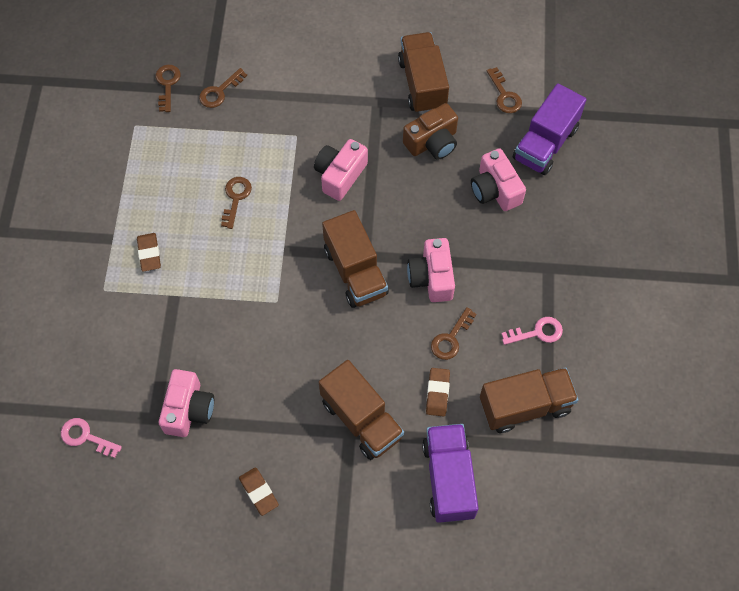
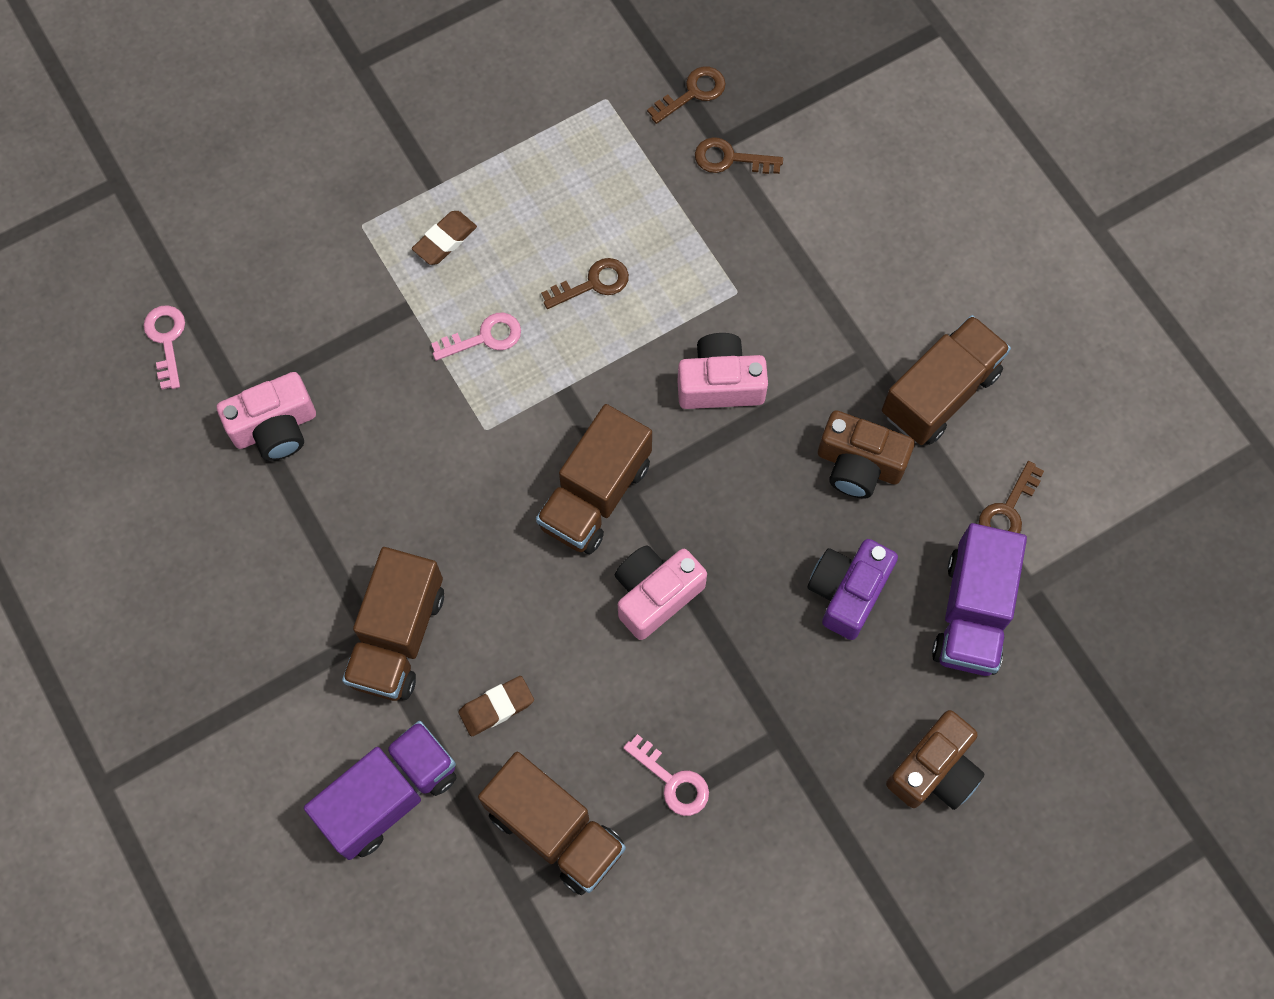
camera: 55 degrees right, 5 degrees up
brown eraser [239,467,279,516] -> none
brown key [431,307,477,360] -> none
pink camera [471,148,526,211] -> purple camera [808,539,898,640]
purple truck [513,83,587,175] -> purple truck turned 75 degrees counterclockwise [932,523,1027,676]
none -> pink key [431,313,521,361]
none -> brown camera [886,710,985,810]

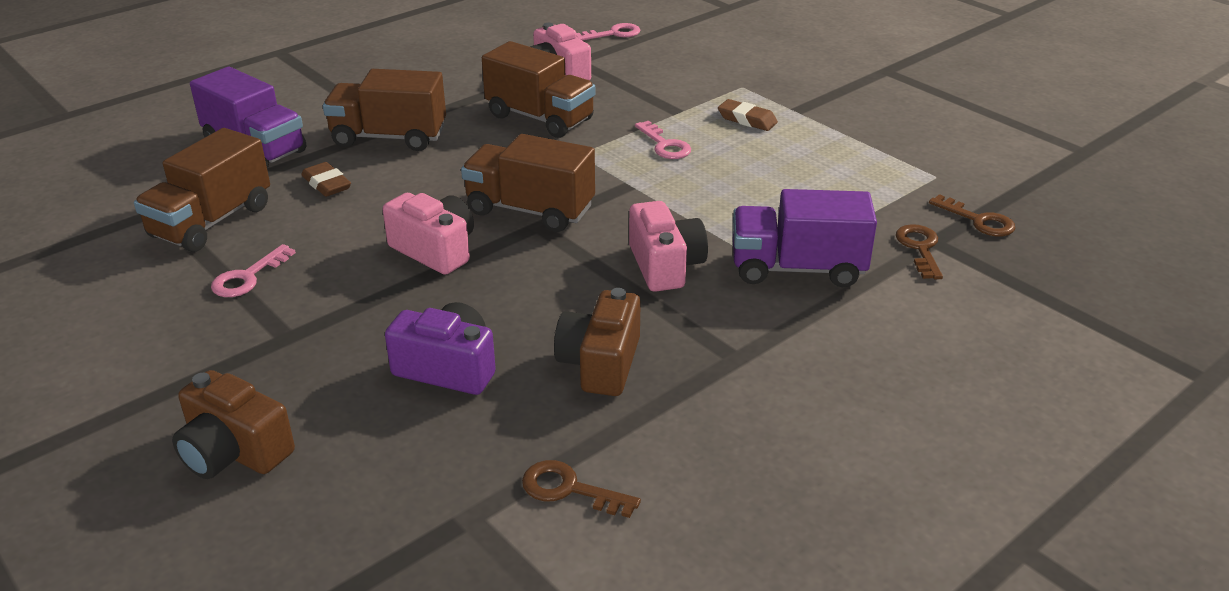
camera: 80 degrees right, 35 degrees down
brown key [541,258,629,309] -> none
brown truck [882,315,1011,445] -> brown truck moved to [482,41,595,138]
purple truck [932,523,1027,676] -> purple truck moved to [733,189,877,287]

